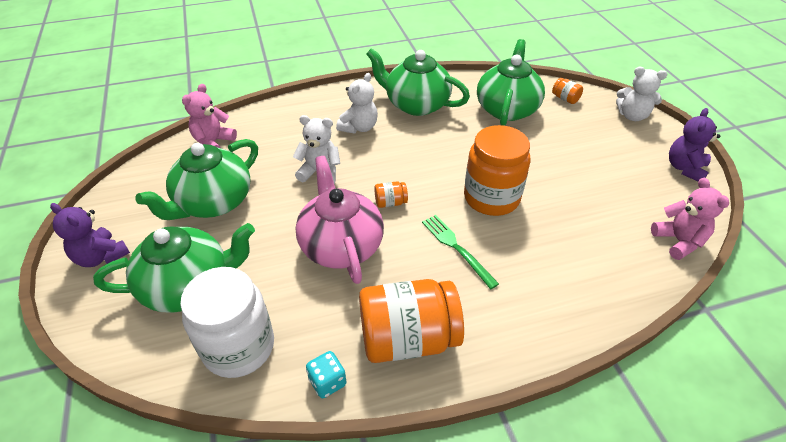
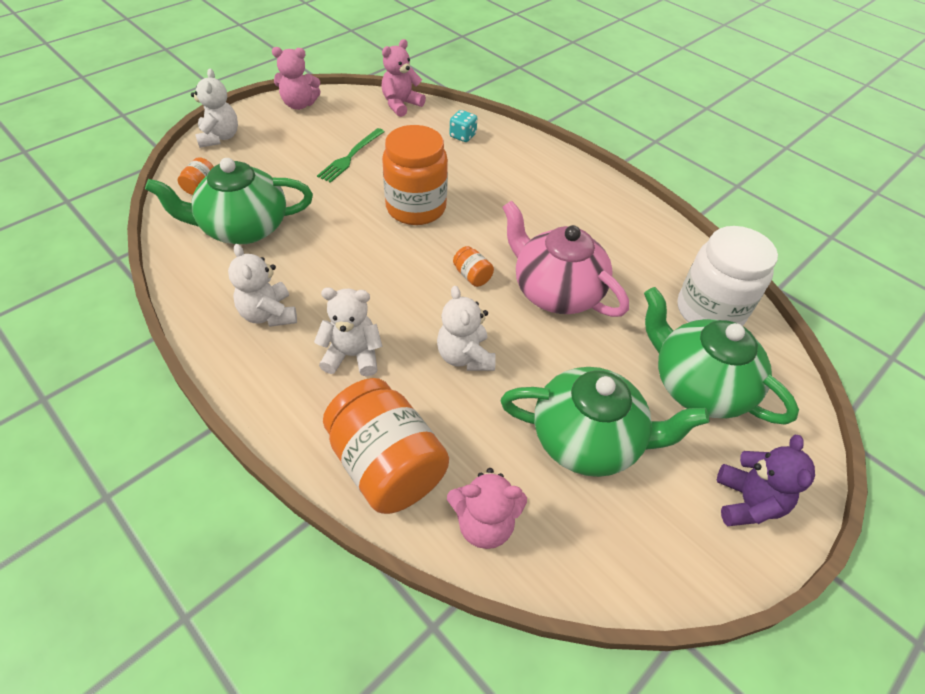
camera: 120 degrees left, 5 degrees up
pink teapot [296,156,384,284] -> pink teapot turned 90 degrees clockwise [502,201,629,317]
turquoise dice [306,351,346,398] -> turquoise dice moved to [449,110,478,142]
orange jar [359,279,464,363] -> orange jar moved to [323,378,449,514]
green teapot [366,48,470,116] -> white teddy bear [228,244,297,327]
green fork [422,215,499,289] -> green fork moved to [317,128,385,183]
purple teddy bear [669,108,721,181] -> pink teddy bear [272,47,321,110]

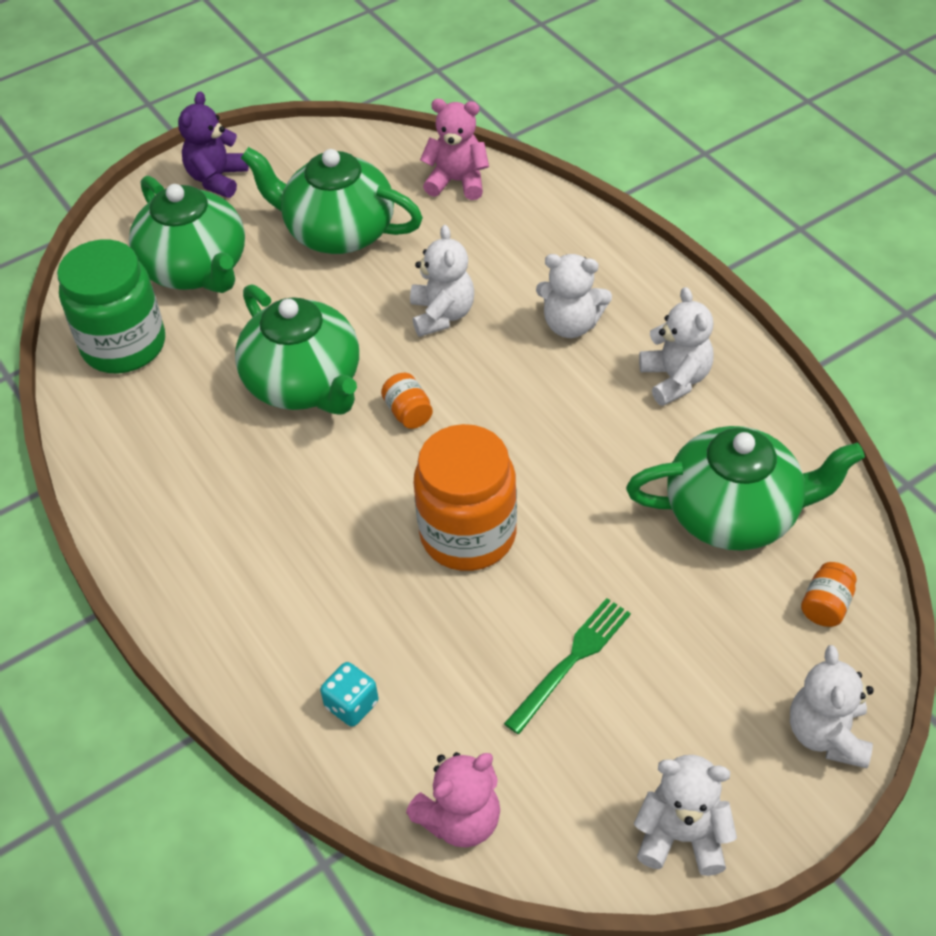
camera: 165 degrees left, 0 degrees up
pink teddy bear [272,47,321,110] -> white teddy bear [634,755,737,876]
orange jar [323,378,449,514] -> none
pink teapot [502,201,629,317] -> green teapot [235,284,359,415]
white jar [678,226,778,326] -> green jar [57,239,165,373]

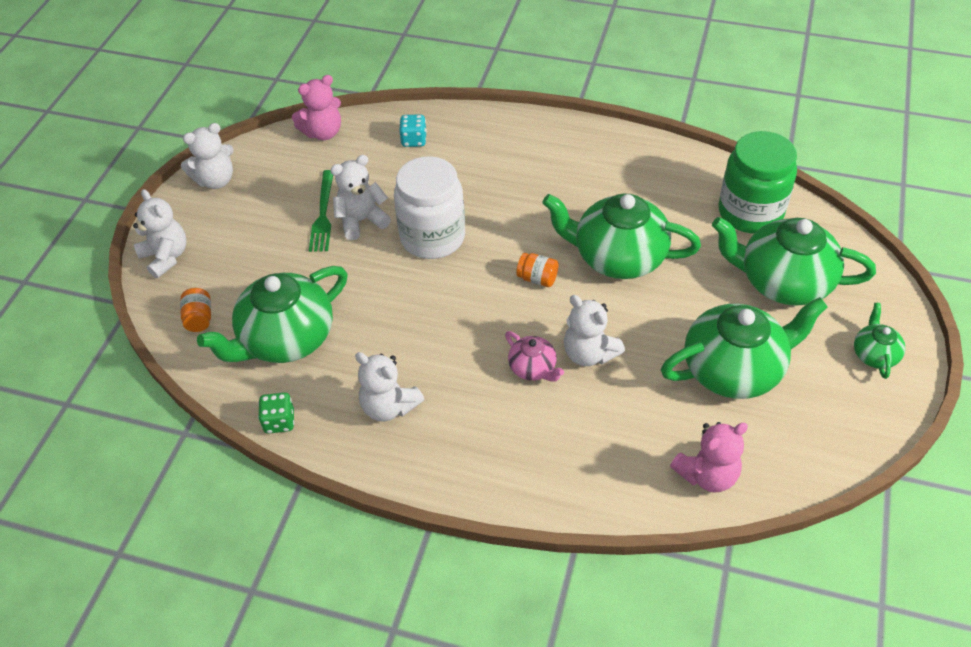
camera: 140 degrees right, 0 degrees up
purple teddy bear [178,91,249,198] -> green teapot [854,303,906,379]
pink teddy bear [406,752,500,848] -> pink teddy bear turned 135 degrees counterclockwise [292,75,341,140]
orange jar [414,424,517,571] -> white jar [394,156,465,259]
white teddy bear [536,254,612,338] -> white teddy bear moved to [330,155,391,240]
none -> green dice [258,393,294,434]
none -> pink teapot [505,331,564,382]

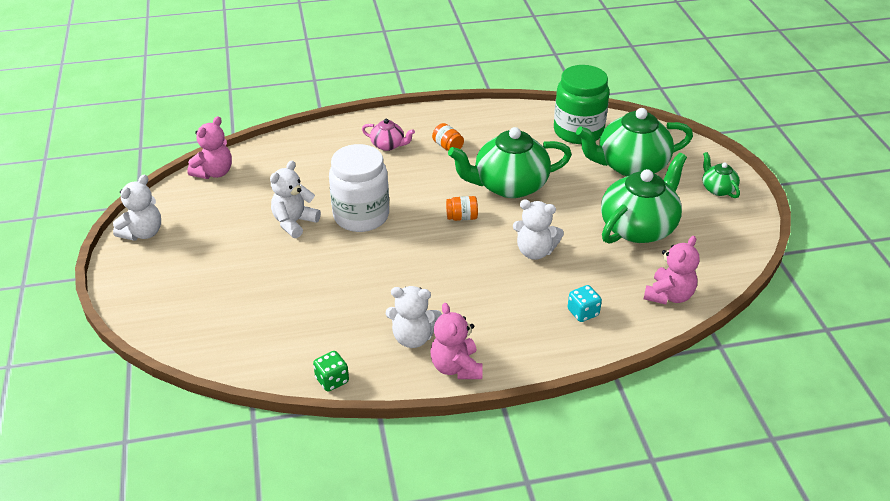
camera: 30 degrees left, 10 degrees down
white teddy bear [133,189,186,278] -> none
orange jar [180,288,211,332] -> orange jar moved to [432,123,464,151]
green teapot [197,266,347,363] -> none
green fork [309,170,333,252] -> none
turquoise dice [399,114,427,147] -> turquoise dice moved to [568,285,602,322]
pink teapot [505,331,564,382] -> pink teapot moved to [362,119,415,151]
none -> pink teddy bear [430,303,483,379]

